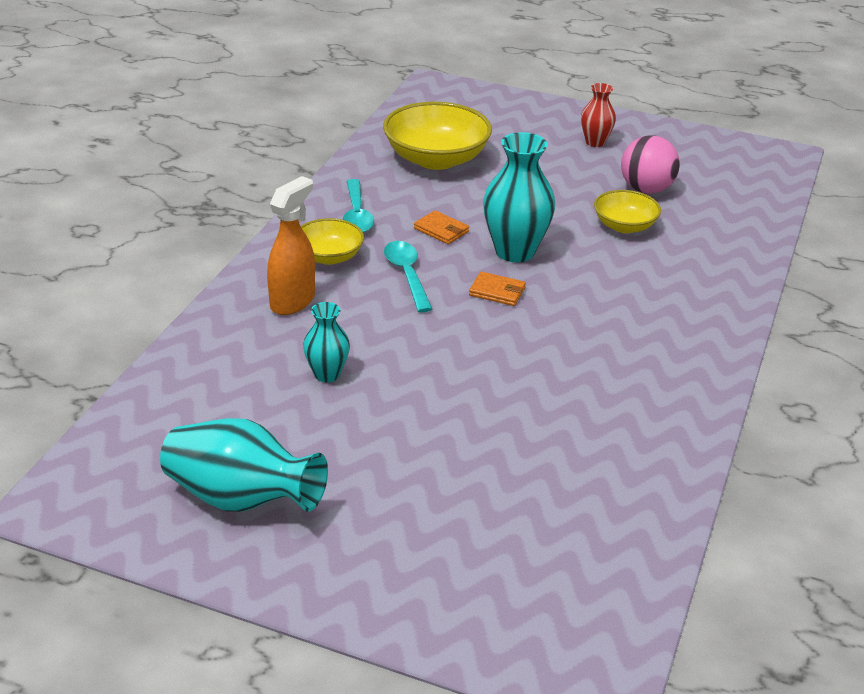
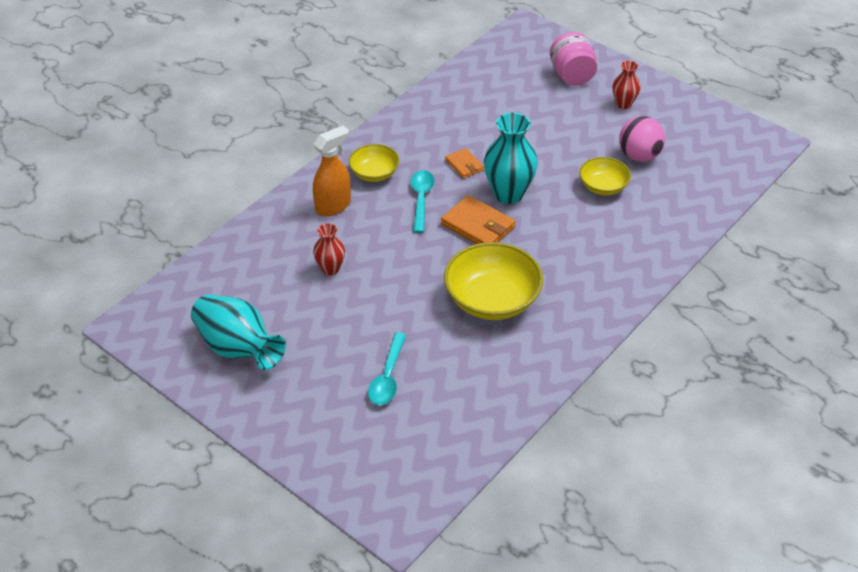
camera: 20 degrees right, 10 degrees up
turquoise vase [303,302,350,382] -> red vase [313,223,345,275]
turquoise spoon [343,179,374,233] -> turquoise spoon moved to [368,333,407,405]
yellow bowl [383,102,492,170] -> yellow bowl moved to [444,242,543,320]
orange wallet [469,272,526,306] -> orange wallet [441,195,515,244], size x1.71
none -> pink jar [550,32,597,86]

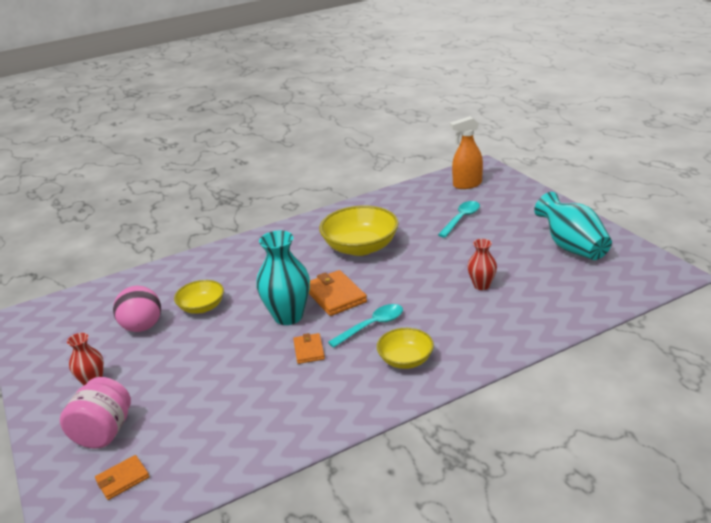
camera: 155 degrees left, 15 degrees down
orange spray bottle [313,126,351,216] -> orange spray bottle moved to [450,116,483,189]
turquoise spoon [411,170,435,233] -> turquoise spoon turned 150 degrees counterclockwise [328,304,403,348]
none -> orange wallet [95,455,149,500]

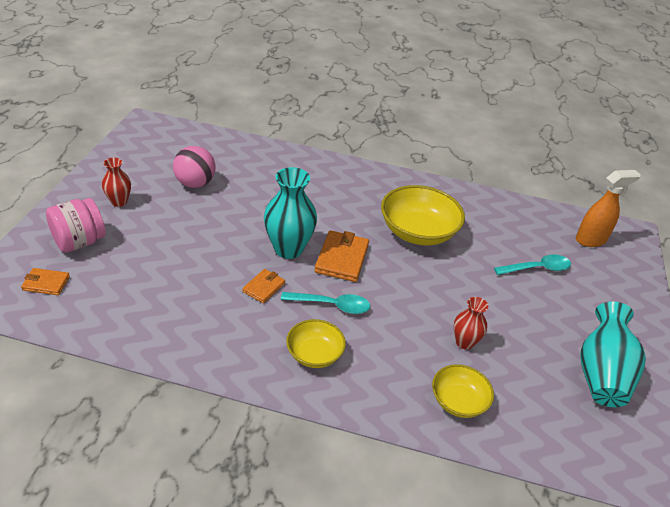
camera: 35 degrees right, 10 degrees up
yellow bowl [174,280,224,314] -> yellow bowl moved to [432,364,494,418]
orange spray bottle [450,116,483,189] -> orange spray bottle turned 135 degrees clockwise [576,170,640,247]

